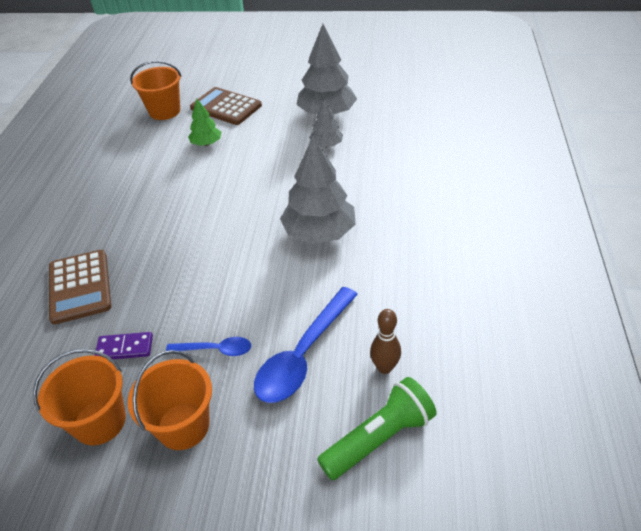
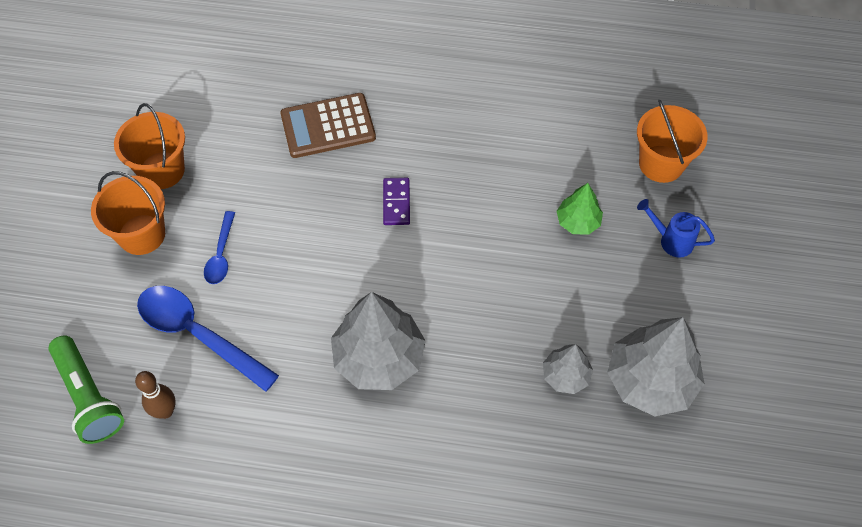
camera: 90 degrees right, 15 degrees up
purple domino [94,332,153,359] -> purple domino moved to [383,178,410,225]
brown calculator [190,87,262,125] -> blue watering can [637,199,715,258]

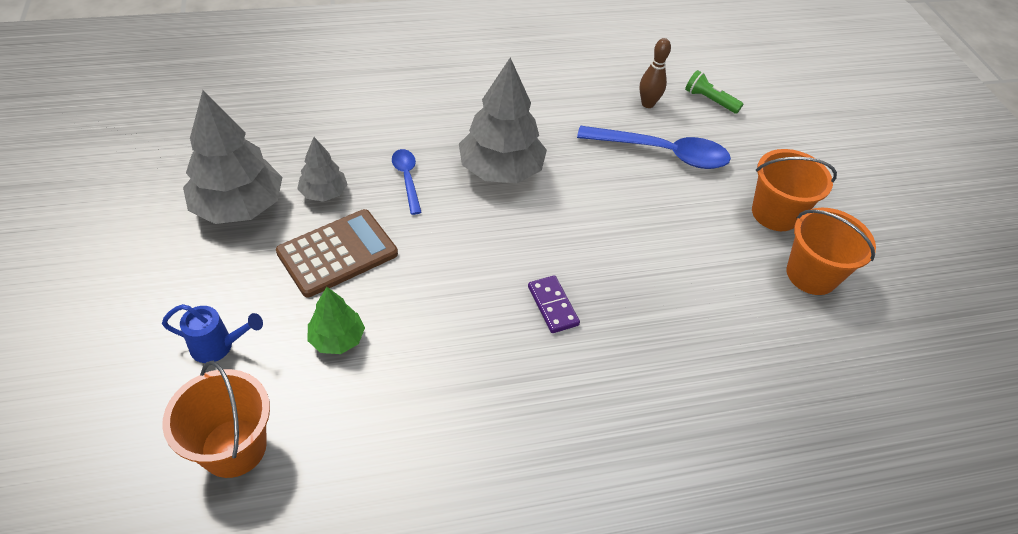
camera: 155 degrees right, 10 degrees down
green flashlight [48,335,124,444] -> green flashlight [685,70,743,114], size x0.61
blue spoon [204,211,235,284] -> blue spoon moved to [392,149,422,215]
brown calculator [280,93,376,158] -> brown calculator moved to [276,209,398,298]

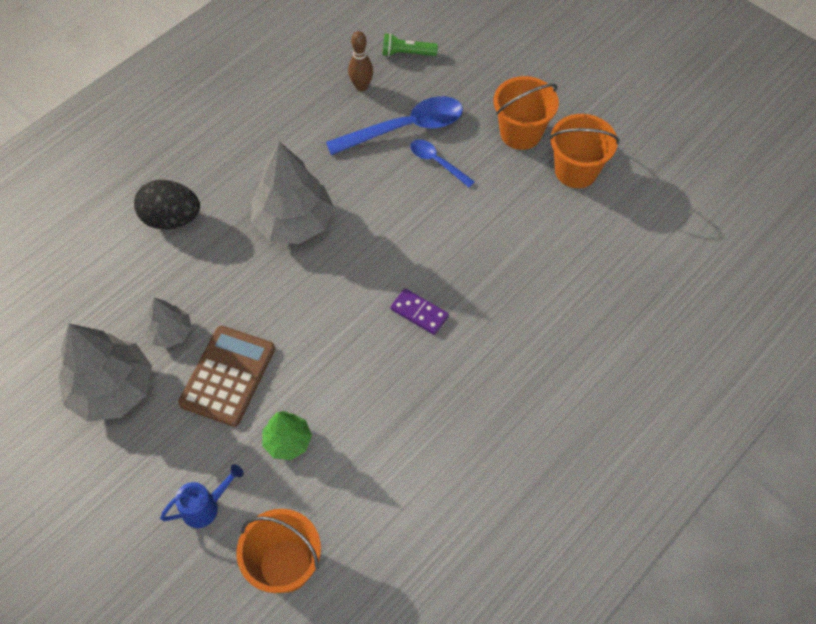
camera: 30 degrees left, 10 degrees up
blue spoon [392,149,422,215] -> blue spoon moved to [410,139,475,187]
none -> black egg [134,180,200,230]

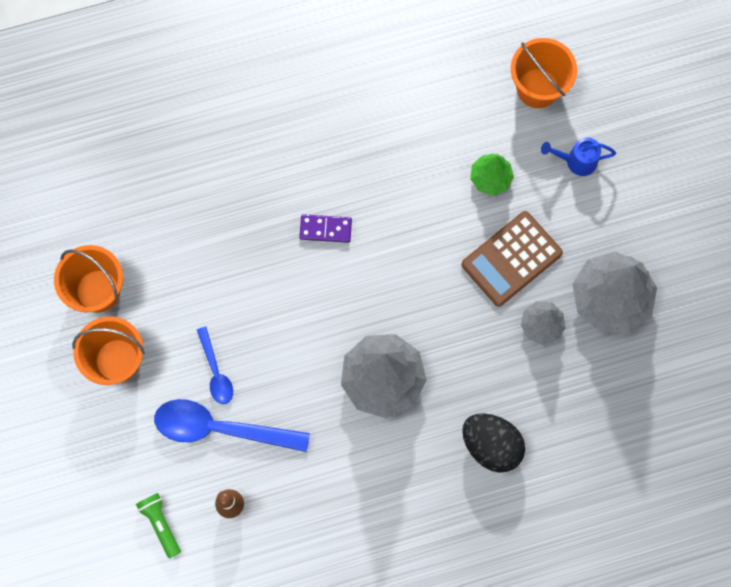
camera: 150 degrees left, 15 degrees up
green flashlight [383,33,438,57] -> green flashlight turned 150 degrees counterclockwise [136,493,181,559]
purple domino [390,288,449,335] -> purple domino turned 60 degrees counterclockwise [299,214,352,243]

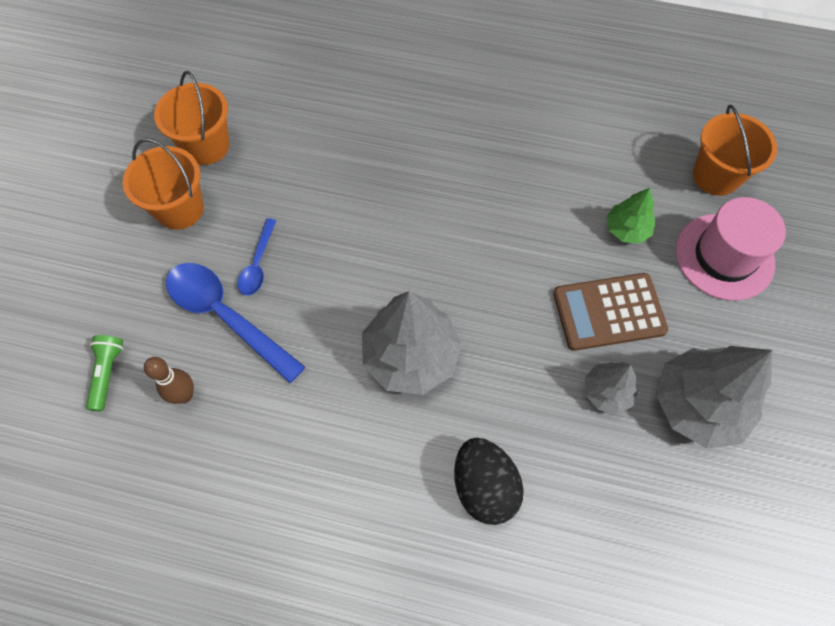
camera: 30 degrees right, 10 degrees down
purple domino [299,214,352,243] -> none
blue watering can [541,137,616,176] -> pink hat [676,197,786,300]

